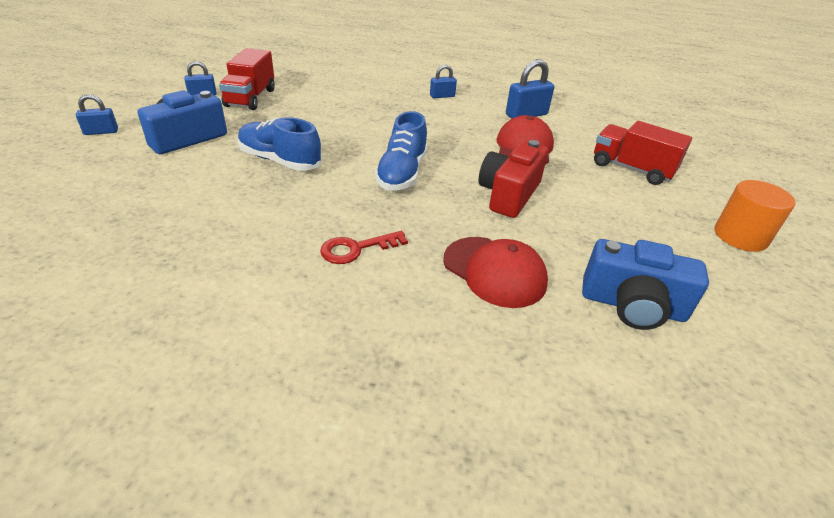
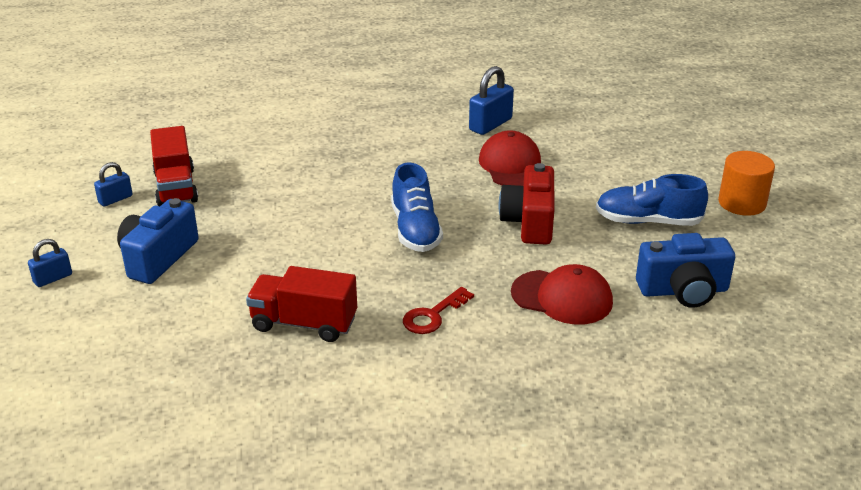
camera: 20 degrees left, 5 degrees down
blue shoe [238,117,322,171] -> blue shoe moved to [596,174,708,226]
blue padlock [430,65,457,98] -> none
red truck [594,121,692,185] -> red truck moved to [246,266,357,342]

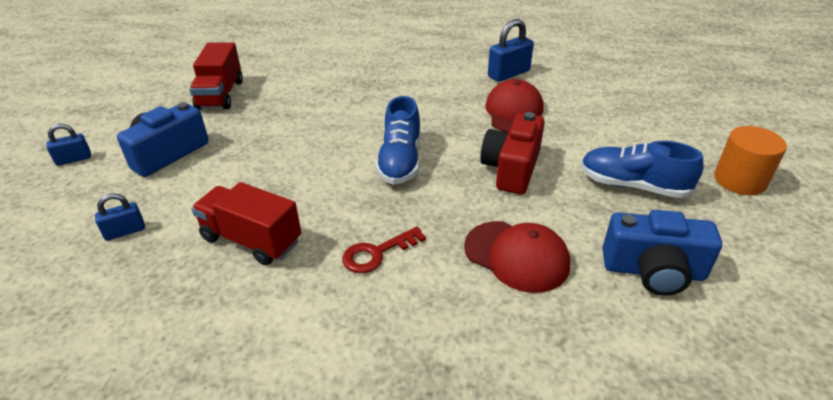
camera: 15 degrees right, 5 degrees up
blue padlock [94,162,133,207] -> blue padlock moved to [95,193,145,241]

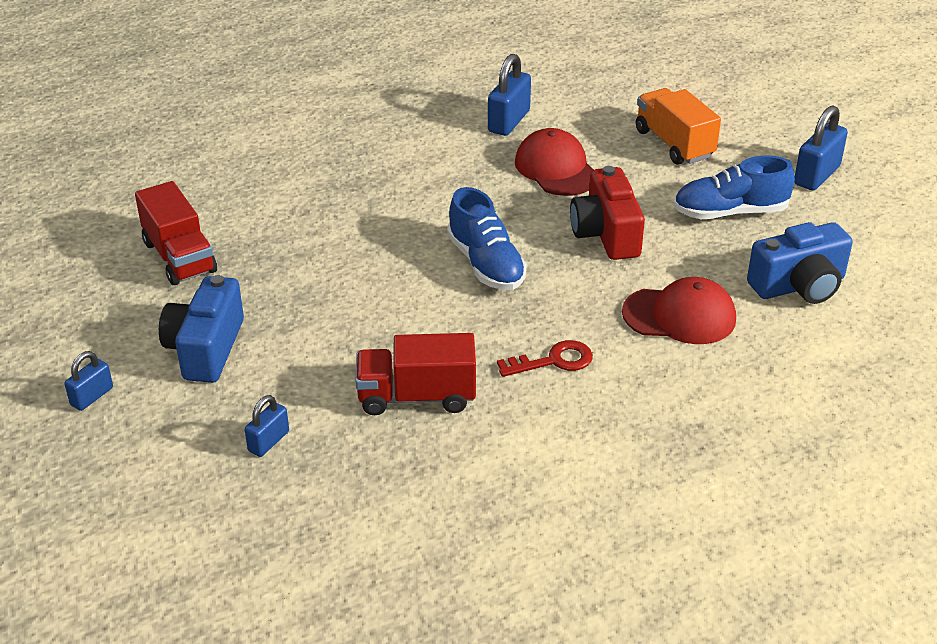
camera: 30 degrees left, 0 degrees up
red key [342,227,426,273] -> red key turned 135 degrees counterclockwise [497,340,593,377]
orange cylinder [714,126,787,195] -> blue padlock [794,105,848,191]
none -> orange truck [636,88,721,165]

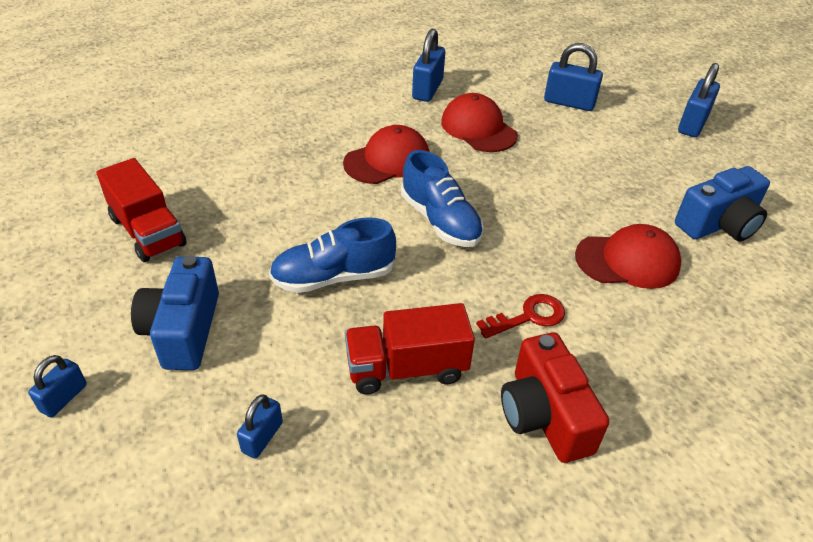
camera: 10 degrees left, 5 degrees up
red camera [570,166,645,260] -> red camera moved to [501,332,609,463]
orange truck [636,88,721,165] -> blue padlock [544,43,603,111]
blue shoe [674,156,795,219] -> blue shoe moved to [269,217,396,293]
none -> red cap [343,125,430,184]

